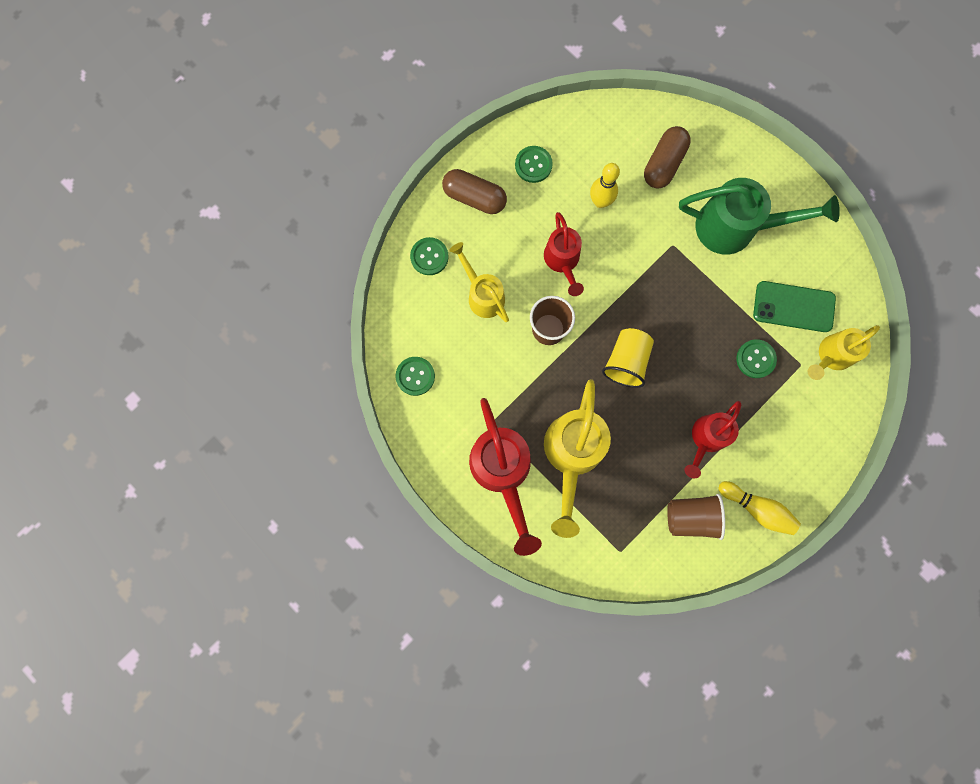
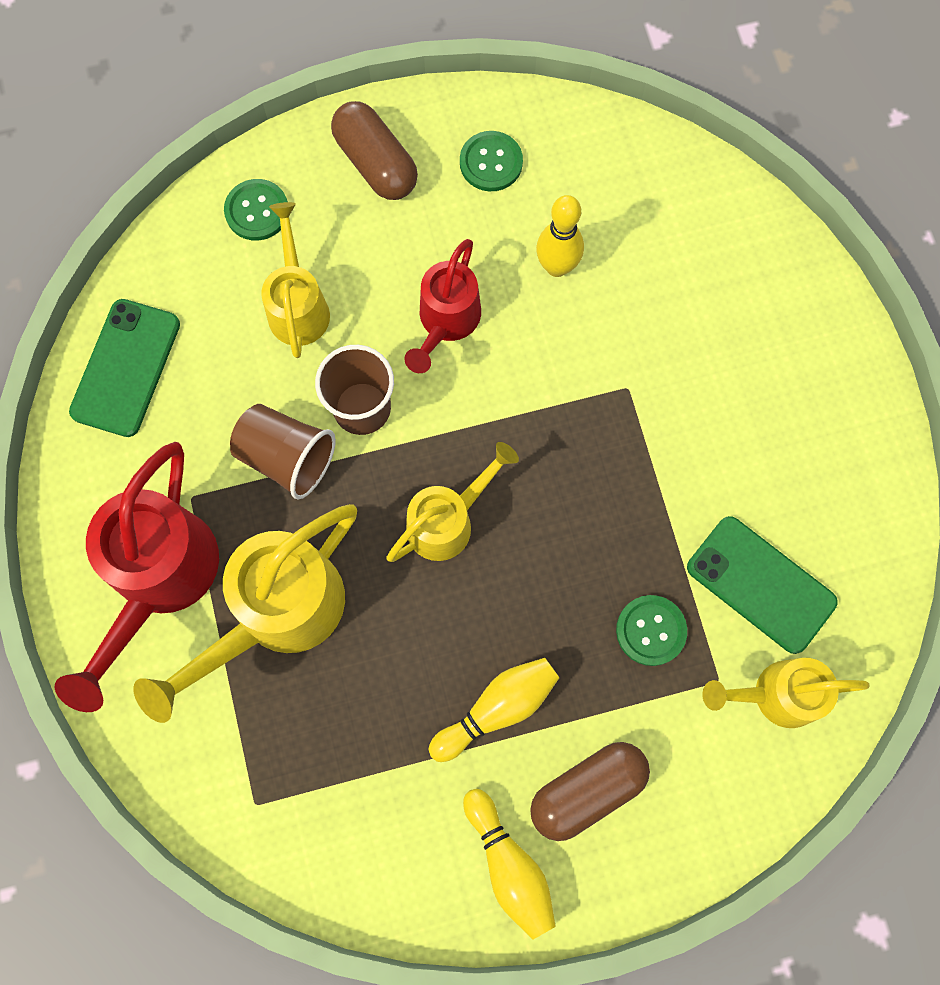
camera: 30 degrees right, 5 degrees down
green button [396,357,435,396] -> green phone [69,299,180,437]
yellow cup [602,328,654,388] -> yellow watering can [386,442,519,562]
brown capsule [644,126,691,189] -> brown capsule moved to [530,742,650,841]
brown cup [667,494,725,540] -> brown cup moved to [230,404,336,500]
green watering can [679,178,840,255] -> none
red watering can [684,401,741,478] -> yellow bowling pin [429,658,559,762]

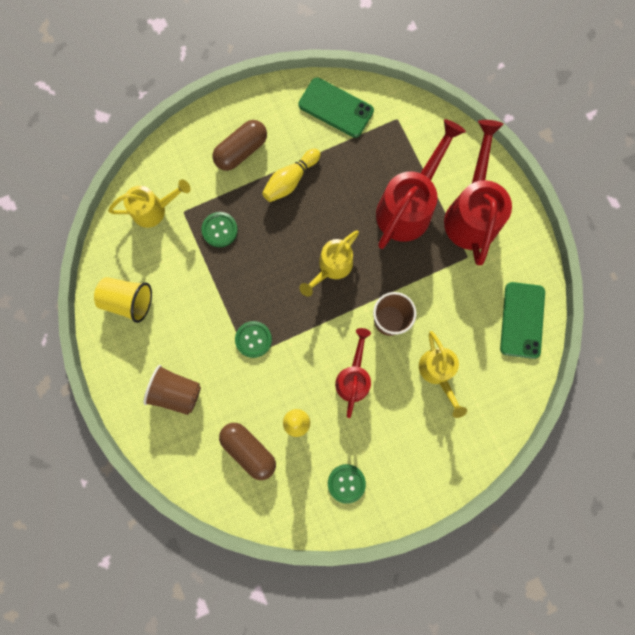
camera: 170 degrees right, 5 degrees up
yellow watering can [133,504,357,723] -> red watering can [376,119,466,249]
green button [224,179,288,241] -> green button moved to [235,321,272,358]
brown cup [230,404,336,500] -> brown cup moved to [143,365,201,415]
brown capsule [331,101,418,200] -> brown capsule moved to [219,423,276,480]
yellow bowling pin [463,789,556,939] -> none
green phone [687,516,838,654] -> green phone moved to [298,77,374,138]
none -> yellow cup [94,277,152,323]

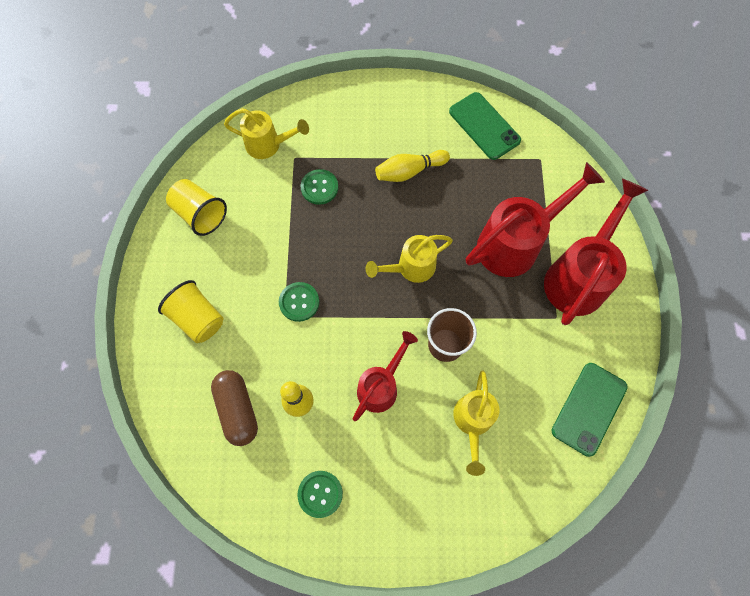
camera: 25 degrees right, 10 degrees down
brown cup [143,365,201,415] -> yellow cup [158,280,224,343]
brown capsule [213,120,267,171] -> none

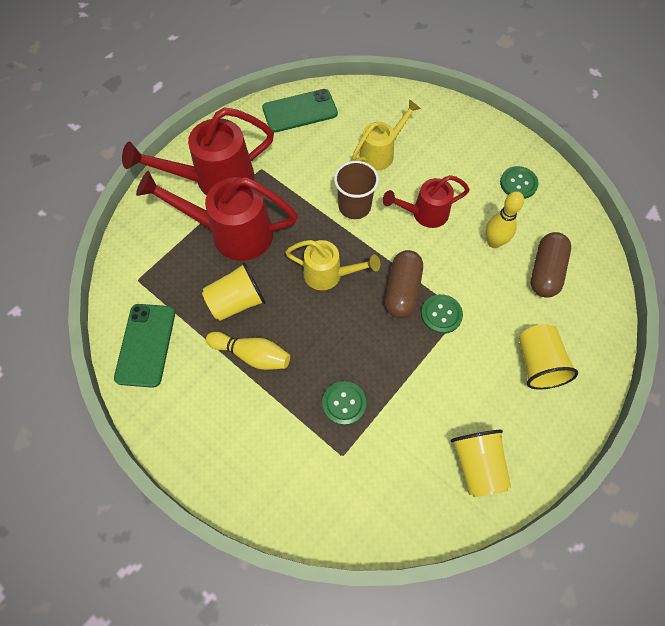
camera: 140 degrees left, 5 degrees down
yellow watering can [224,108,309,159] -> none
none -> yellow cup [202,262,266,321]
none -> brown capsule [385,250,423,318]

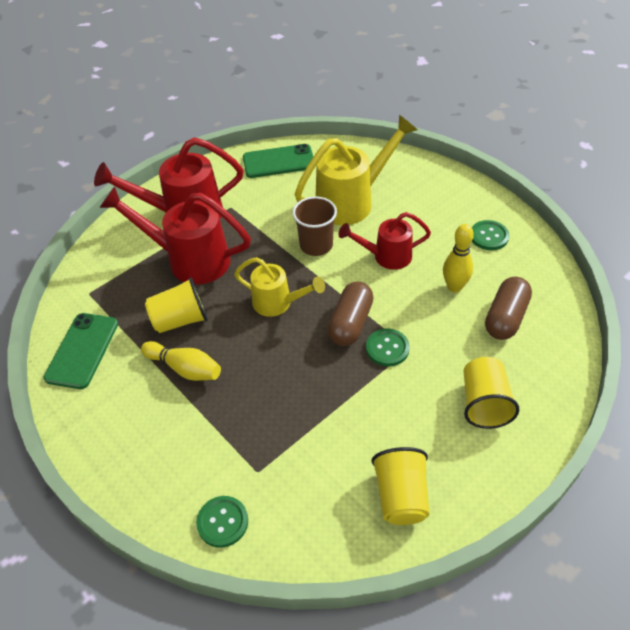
camera: 10 degrees right, 15 degrees down
green button [322,381,366,425] -> green button moved to [196,496,248,548]
yellow watering can [352,99,421,171] -> yellow watering can [295,115,417,225], size x1.64

